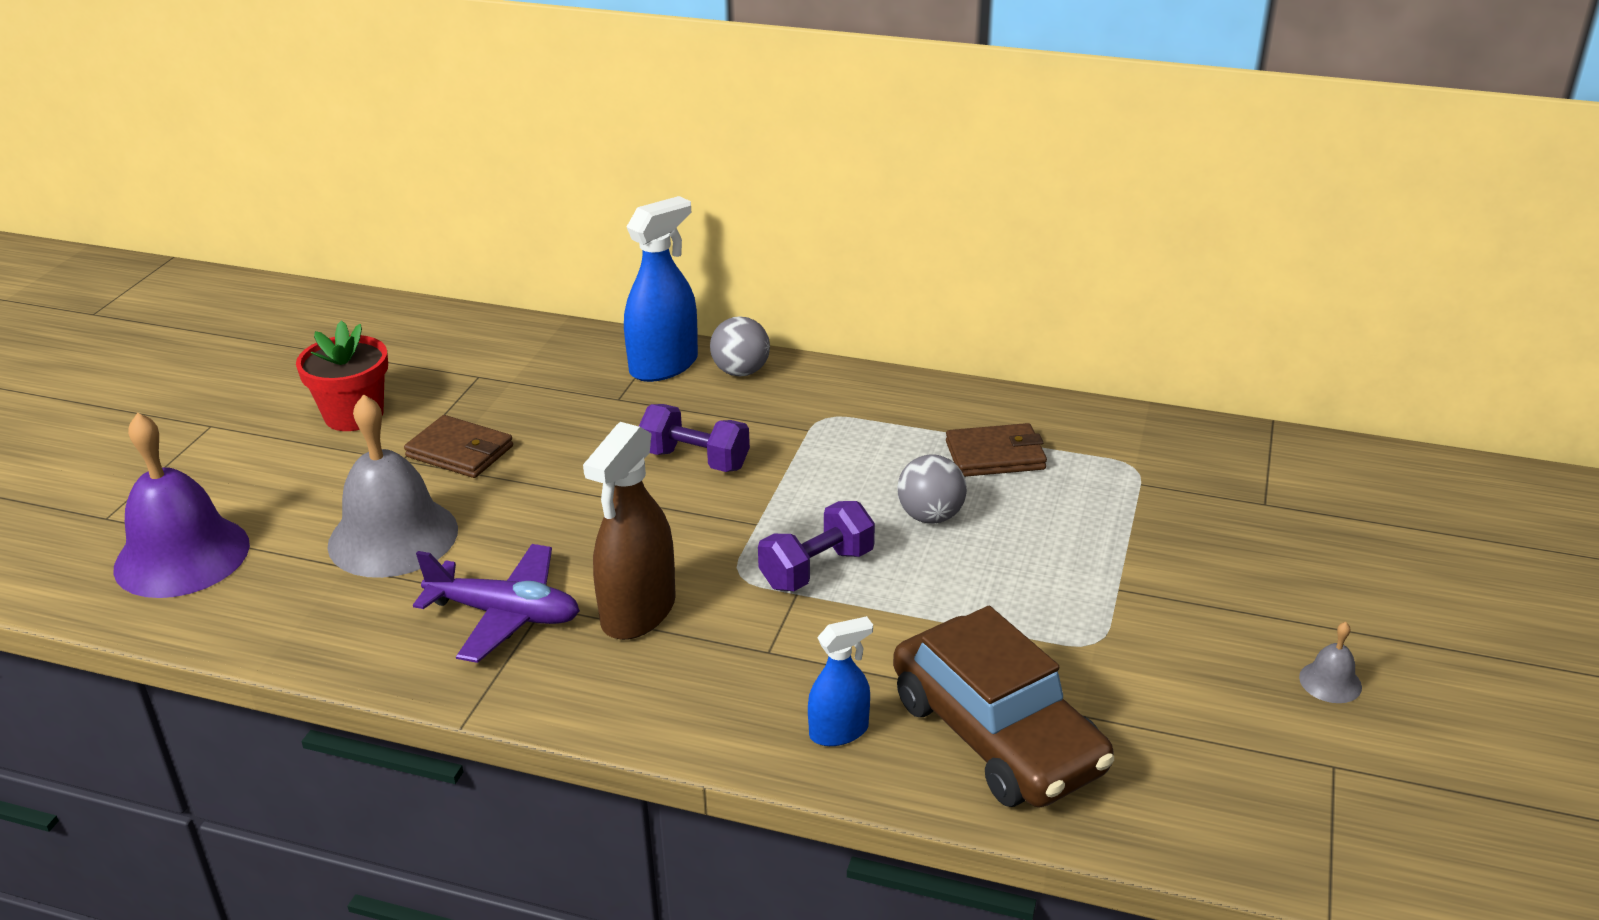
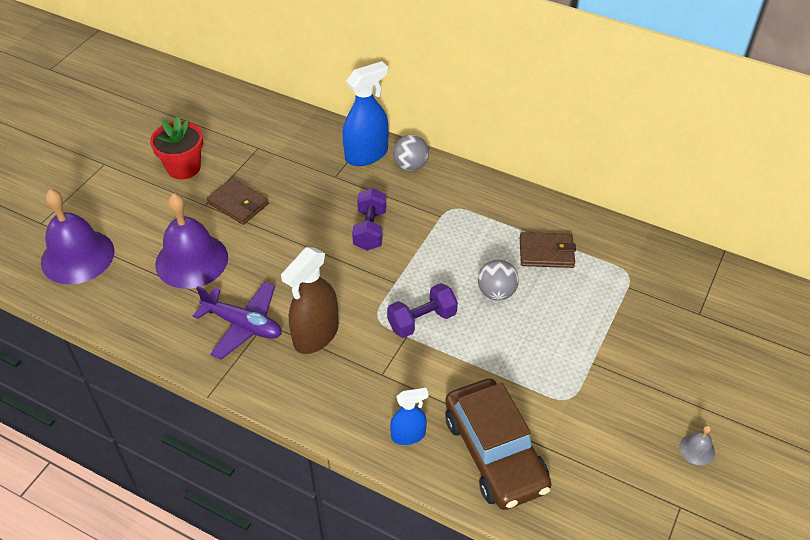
camera: 10 degrees right, 15 degrees up
grey bell [327,394,458,578] -> purple bell [155,193,228,289]
purple dumbbell [639,404,750,472] -> purple dumbbell turned 60 degrees clockwise [352,188,386,251]

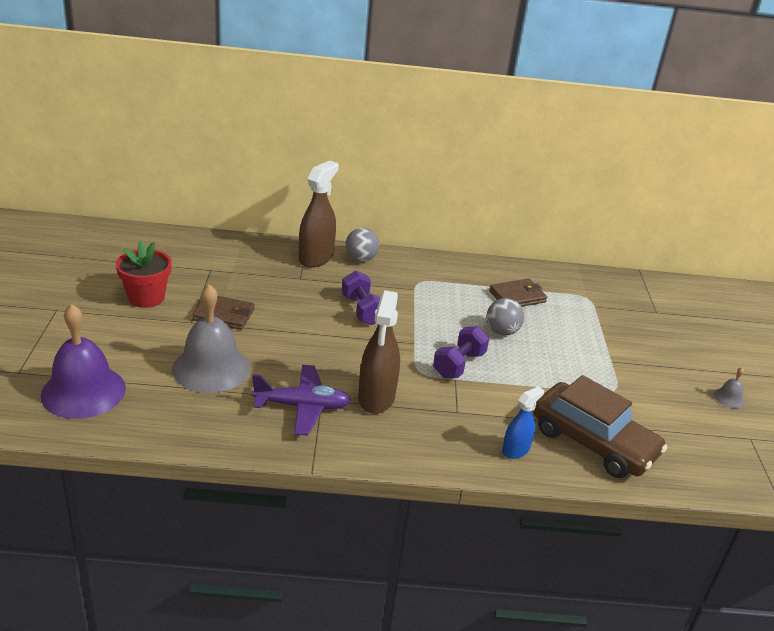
camera: 30 degrees left, 15 degrees down
purple bell [155,193,228,289] -> grey bell [172,284,250,393]
blue spray bottle [342,61,389,166] -> brown spray bottle [299,161,339,268]

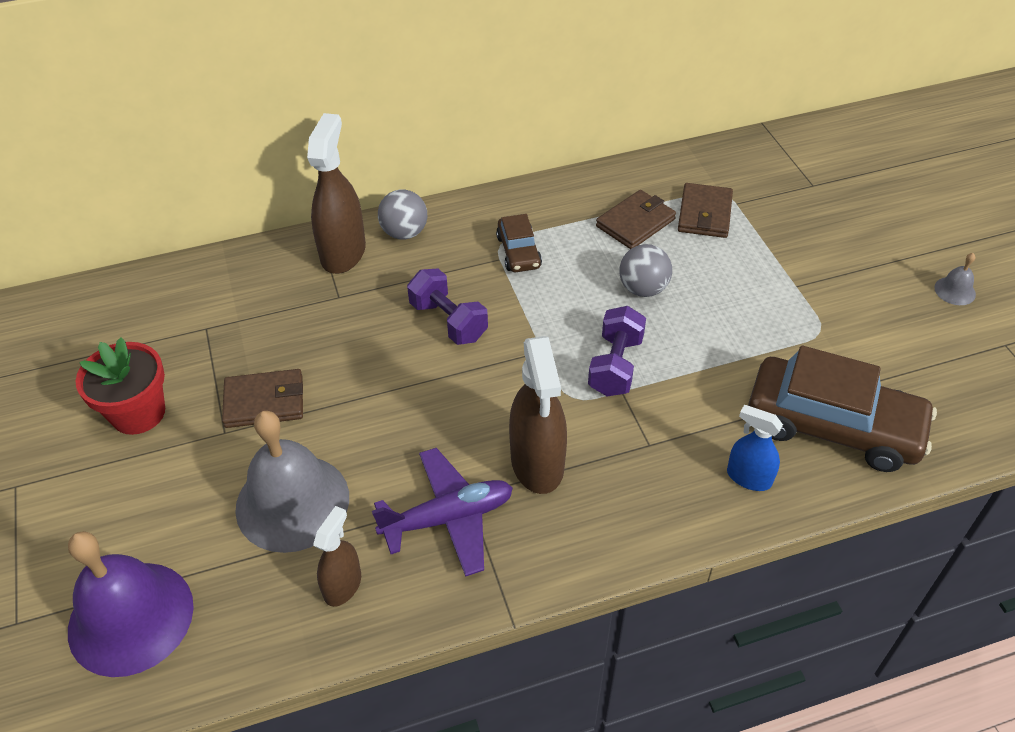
camera: 15 degrees left, 15 degrees up
blue spray bottle [502,386,544,459] -> blue spray bottle turned 90 degrees counterclockwise [727,405,783,491]
none -> brown spray bottle [313,506,361,607]
none -> brown car [496,214,542,272]
none -> brown wallet [678,183,733,238]

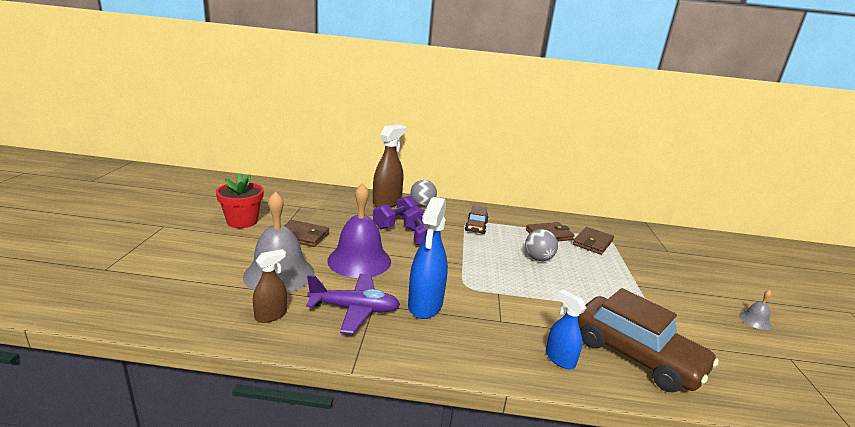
camera: 20 degrees right, 25 degrees down
purple bell [68,531,194,677] -> purple bell moved to [327,183,391,278]
brown spray bottle [509,336,567,494] -> blue spray bottle [408,197,448,319]
purple dumbbell [588,306,646,396] -> purple dumbbell moved to [373,195,418,229]

